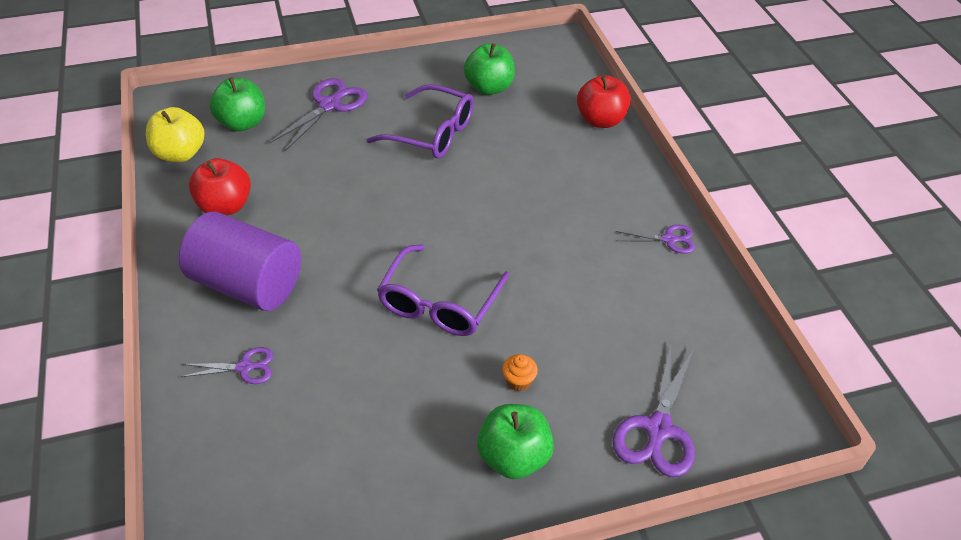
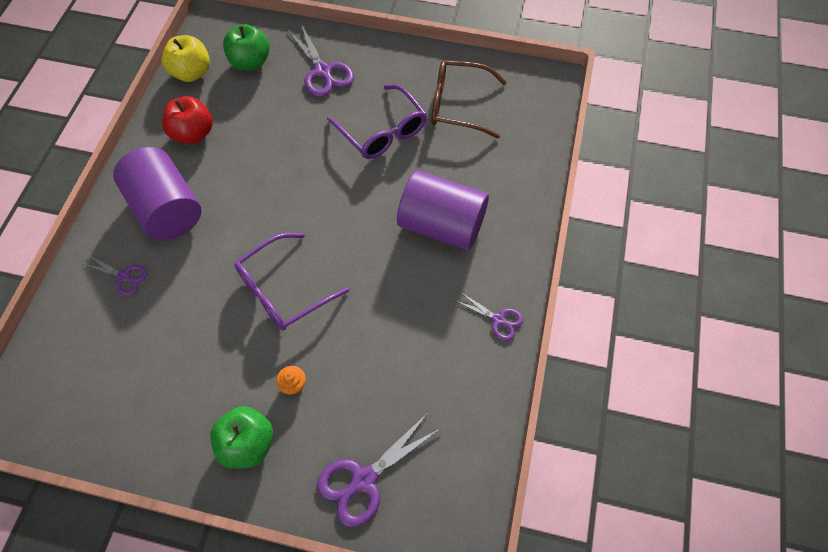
camera: 30 degrees right, 15 degrees up
purple scissors [269,78,368,151] -> purple scissors turned 90 degrees clockwise [287,24,354,97]
green apple [464,43,515,95] -> brown glasses [431,60,507,139]
red apple [577,75,631,128] -> none
none -> purple cylinder [397,171,489,250]

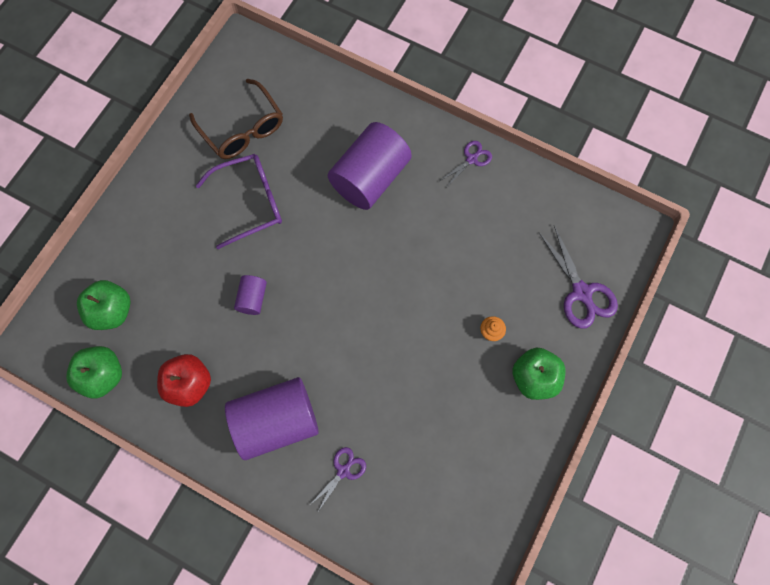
camera: 75 degrees left, 10 degrees up
yellow apple [162,35,210,82] -> green apple [66,346,122,398]
purple glasses [234,233,349,331] -> none
purple scissors [287,24,354,97] -> none
brown glasses [431,60,507,139] -> brown glasses turned 60 degrees counterclockwise [189,79,283,159]
none -> purple cylinder [234,275,267,315]

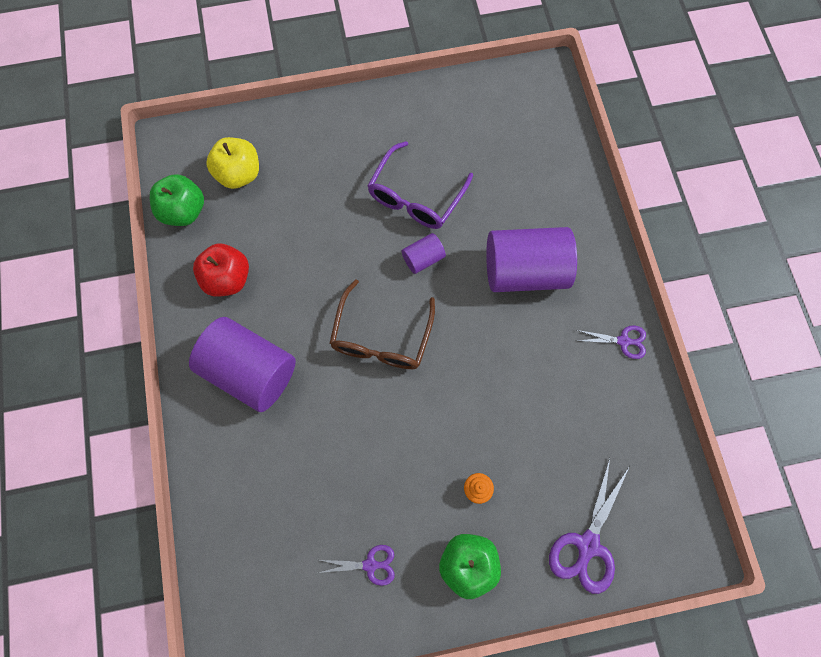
camera: 50 degrees right, 0 degrees up
green apple [77,280,131,330] -> yellow apple [206,137,259,189]
brown glasses [189,79,283,159] -> brown glasses moved to [330,279,435,369]
purple glasses [196,154,282,249] -> purple glasses turned 90 degrees clockwise [367,141,473,229]
purple cylinder [234,275,267,315] -> purple cylinder moved to [402,233,446,274]
purple scissors [310,447,366,513] -> purple scissors moved to [318,545,395,586]

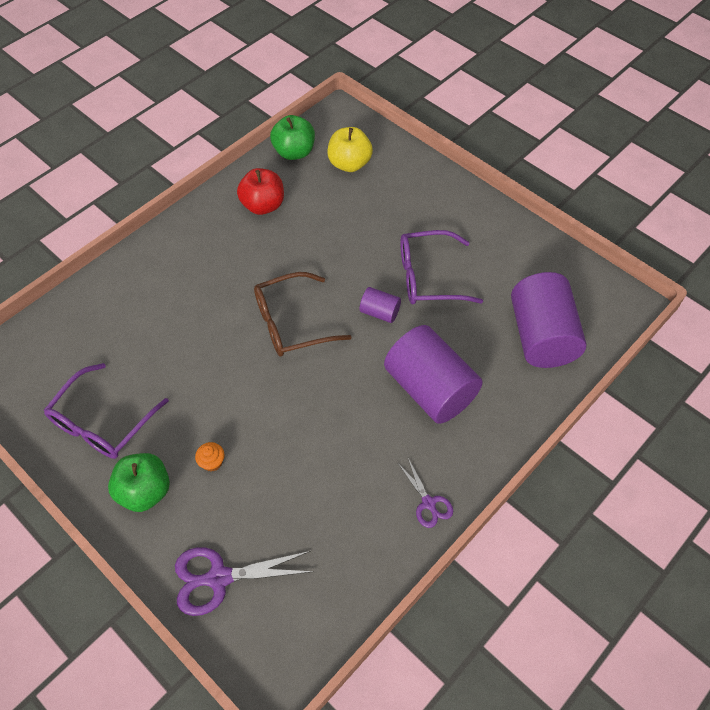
camera: 55 degrees right, 15 degrees down
purple cylinder [189,317,296,412] -> purple cylinder moved to [511,272,587,368]
purple scissors [318,545,395,586] -> purple glasses [44,363,169,459]

